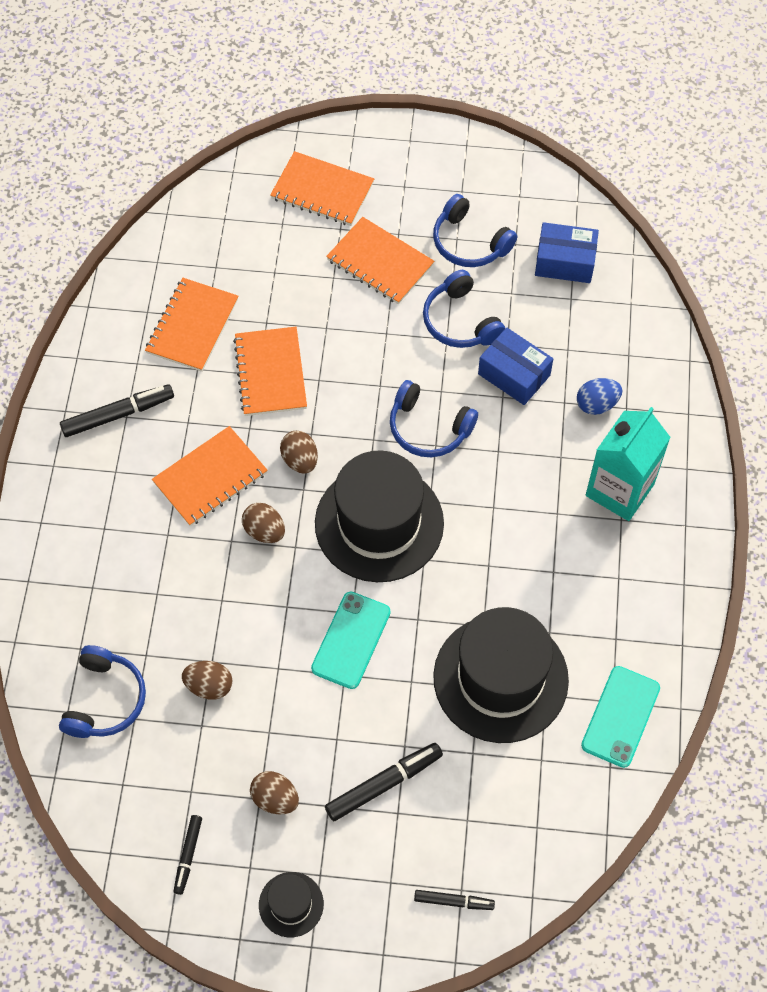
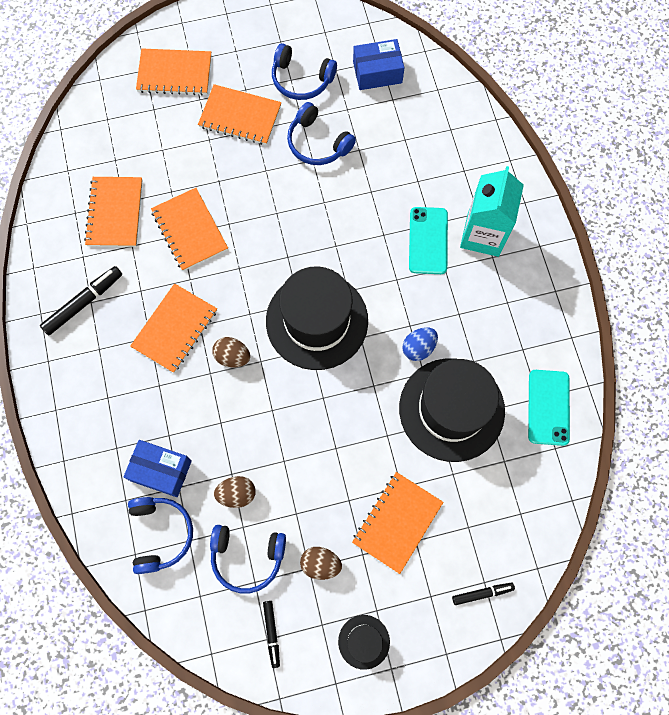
camera: 20 degrees left, 10 degrees up
brown egg [280,431,318,474] -> none
turquoise phone [311,592,391,689] -> turquoise phone moved to [409,207,448,274]
black marker [325,743,443,821] -> orange notebook [352,472,443,574]
blue headphones [390,380,478,457] -> blue headphones moved to [210,525,286,593]
blue box [478,328,553,405] -> blue box moved to [124,440,192,497]
blue egg [577,378,622,415] -> blue egg moved to [402,327,438,361]

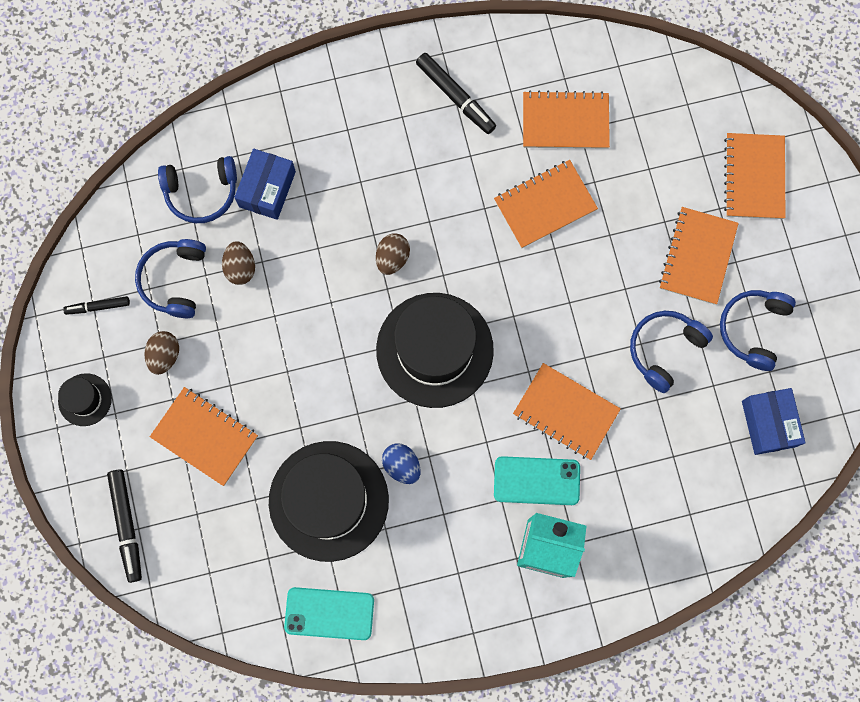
camera: 90 degrees right, 5 degrees up
orange notebook [130,283,217,373] -> orange notebook moved to [513,363,621,460]
black marker [452,582,515,605] -> black marker [107,469,142,583], size x1.67

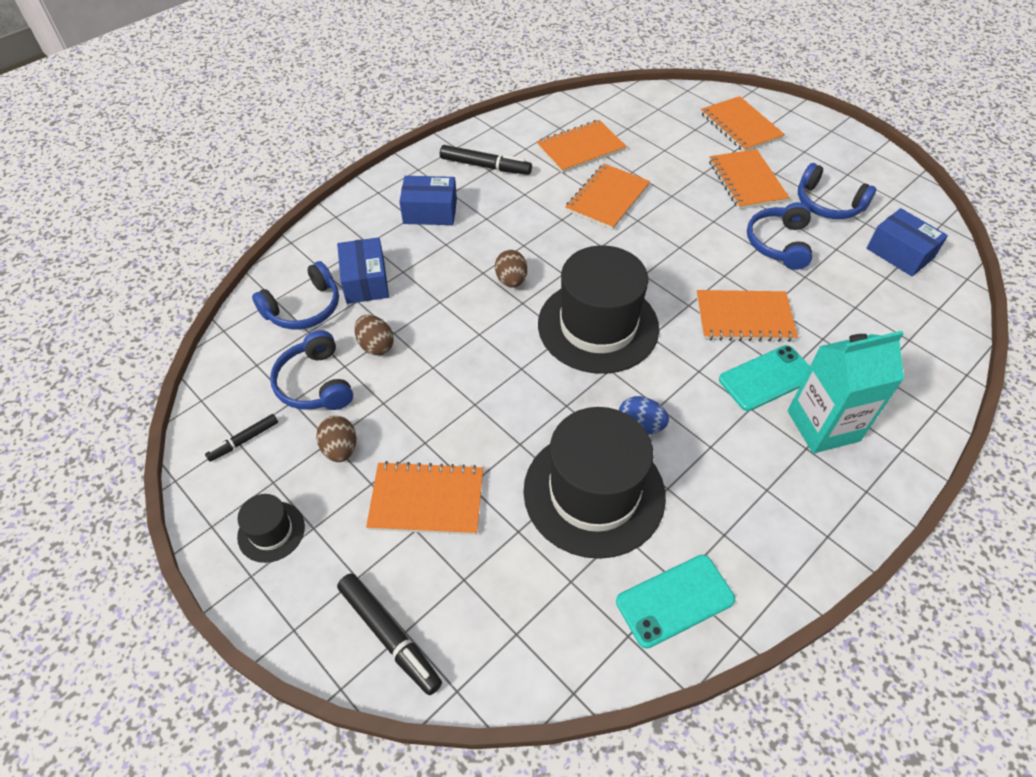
camera: 30 degrees left, 25 degrees down
blue headphones [720,290,796,371] -> blue headphones turned 45 degrees counterclockwise [798,163,876,219]
none -> blue box [399,176,457,225]

